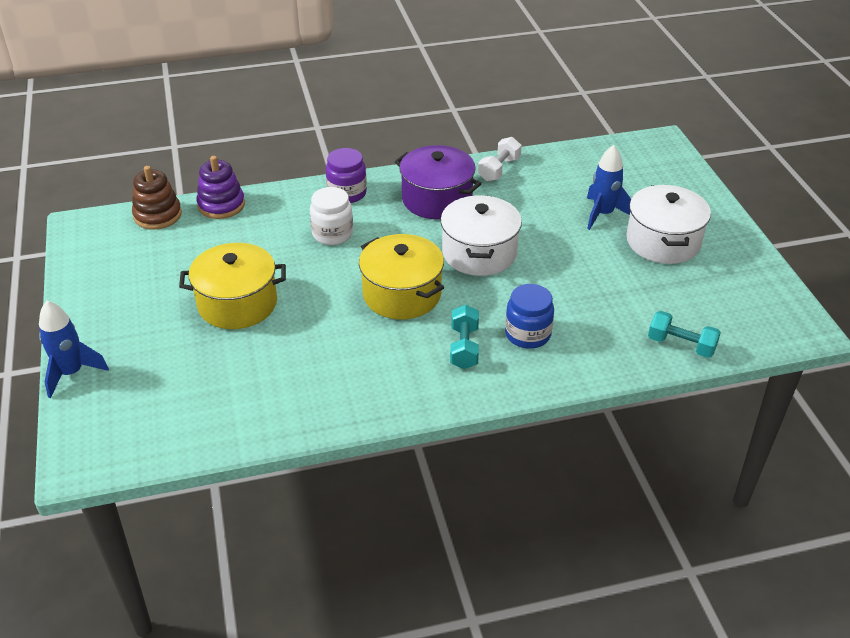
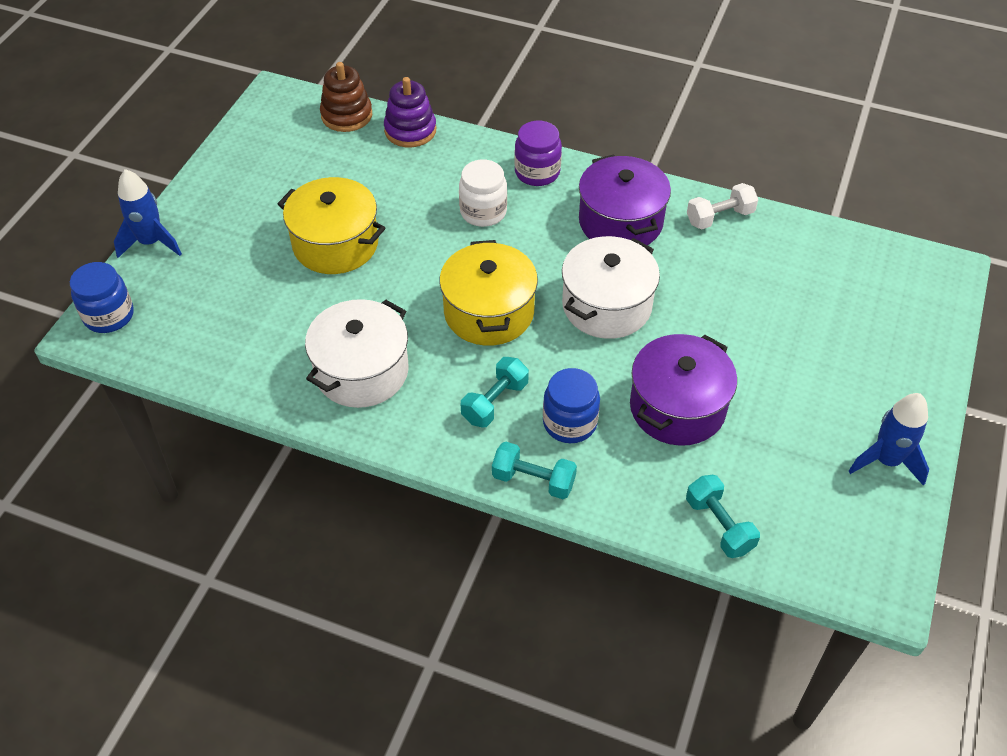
camera: 35 degrees right, 10 degrees up
blue rocket [587,145,631,230] -> blue rocket moved to [849,393,929,486]
white pot [626,185,711,264] -> white pot moved to [305,299,409,408]
none -> blue jar [70,262,134,333]
none -> turquoise dumbbell [492,442,577,499]
none -> purple pot [630,334,737,446]

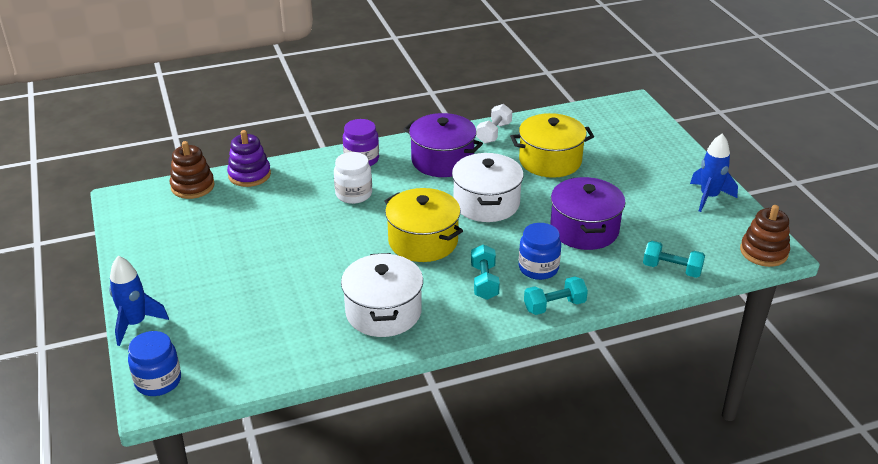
camera: 40 degrees left, 15 degrees down
yellow pot [278,177,385,274] -> yellow pot moved to [510,113,594,178]
none -> brown stacking toy [740,205,790,267]

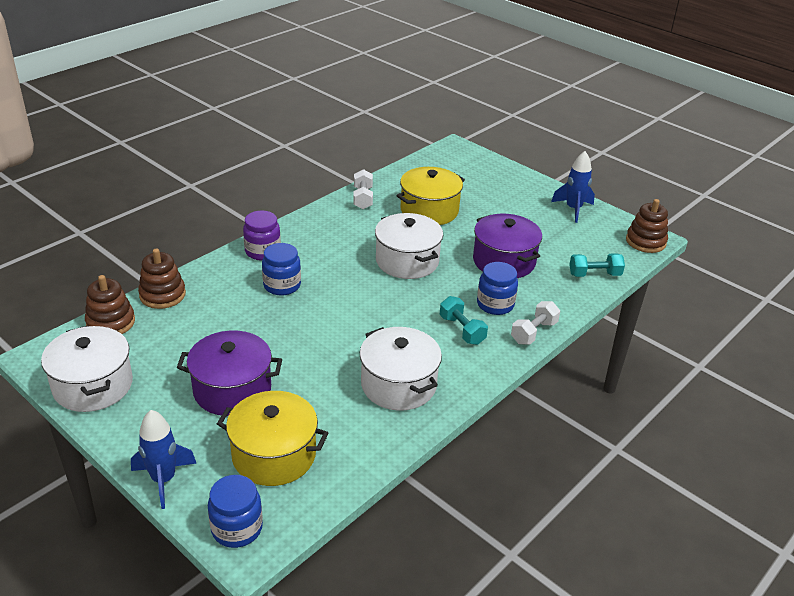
camera: 30 degrees left, 0 degrees up
purple stacking toy [227,130,271,187] -> brown stacking toy [138,248,186,309]
white jar [334,152,372,204] -> blue jar [262,243,301,296]
yellow pot [385,188,463,262] -> yellow pot moved to [217,391,328,486]
purple pot [404,113,483,177] -> purple pot moved to [177,331,282,416]
turquoise dumbbell [524,276,588,315] -> white dumbbell [511,301,560,345]
none -> white pot [41,326,133,412]

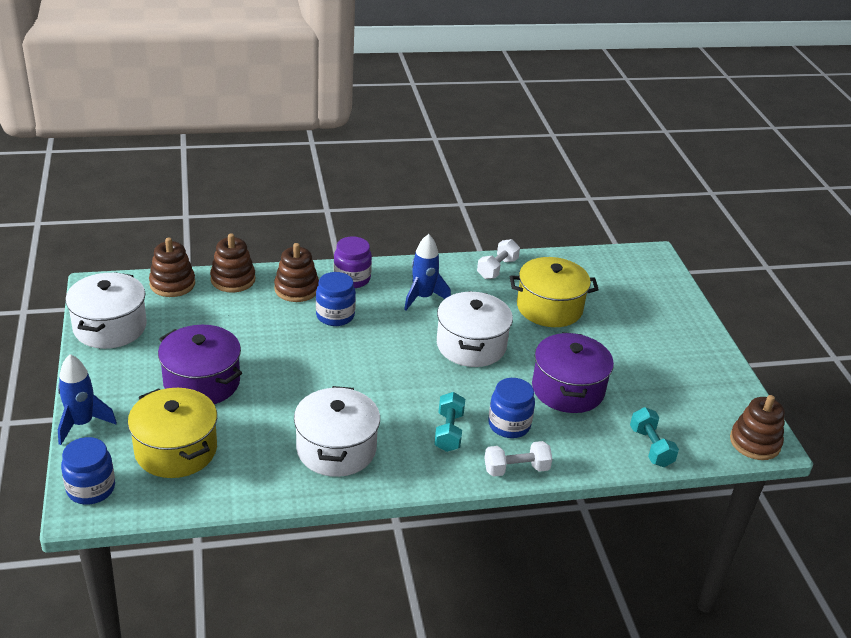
camera: 35 degrees right, 0 degrees up
blue rocket [551,151,595,223] -> blue rocket moved to [404,234,451,310]
turquoise dumbbell [569,253,625,277] -> turquoise dumbbell turned 45 degrees clockwise [630,407,679,467]
none -> brown stacking toy [274,243,319,302]

